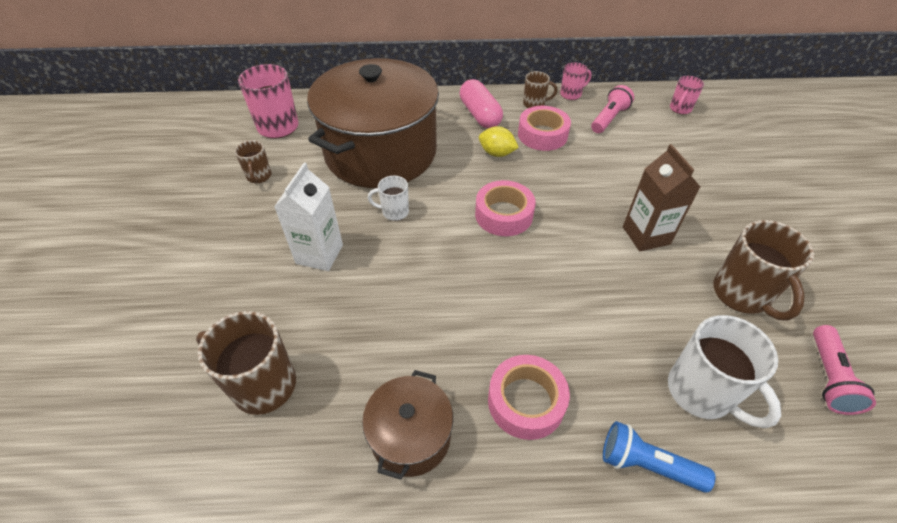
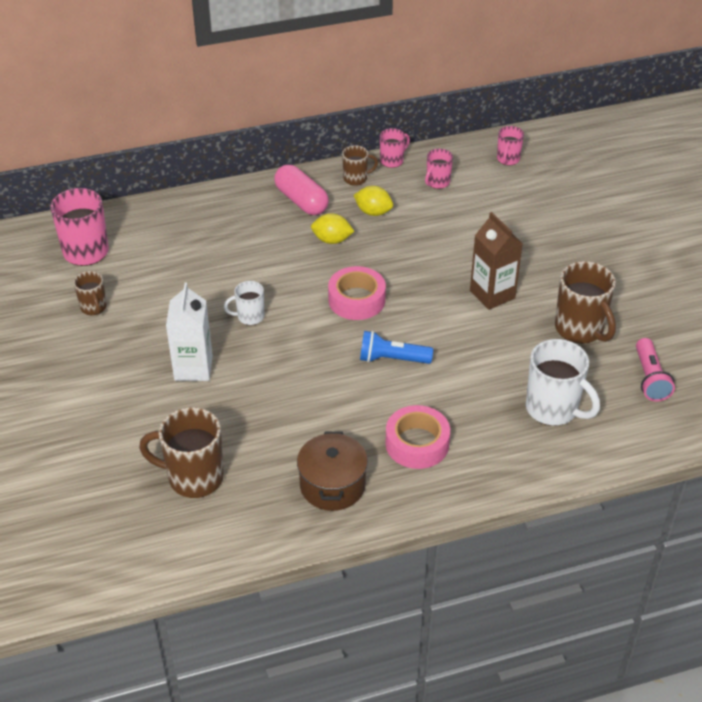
camera: 15 degrees left, 5 degrees down
brown pot [307,58,439,188] -> none
pink tape [518,106,571,151] -> yellow lemon [353,186,393,216]
pink flashlight [591,85,634,133] -> pink mug [425,149,453,189]
blue flashlight [603,421,715,493] -> blue flashlight moved to [360,331,433,364]

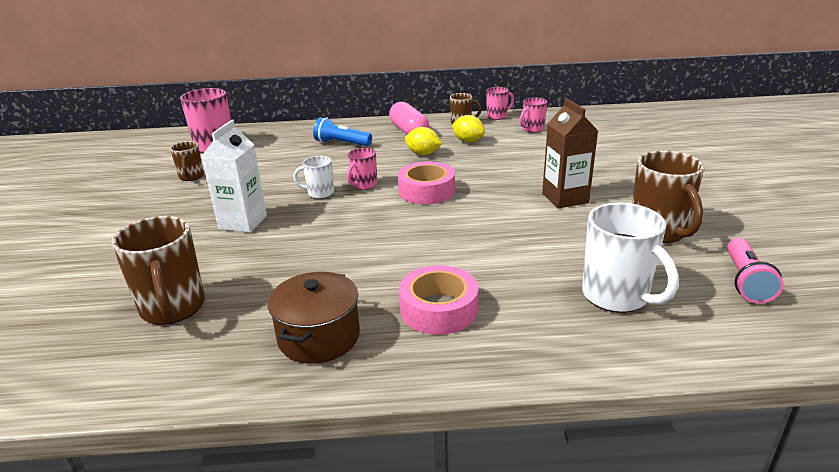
camera: 15 degrees right, 15 degrees down
brown mug [139,407,224,498] -> brown mug turned 135 degrees counterclockwise [111,216,205,325]
blue flashlight [360,331,433,364] -> blue flashlight moved to [313,117,372,146]
pink mug [497,126,524,165] -> pink mug moved to [347,148,377,190]

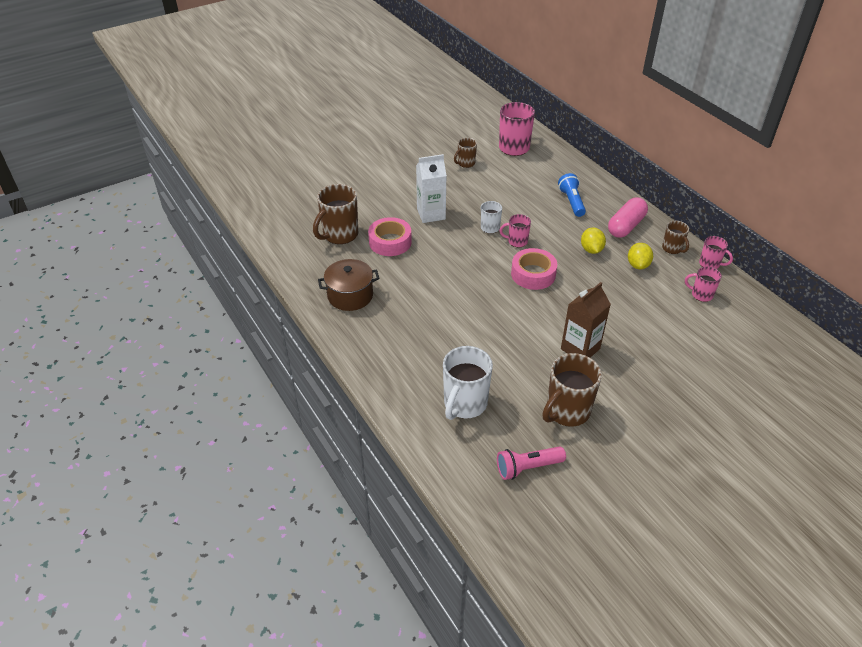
camera: 60 degrees right, 15 degrees up
pink tape [399,265,478,335] -> pink tape moved to [368,217,412,256]

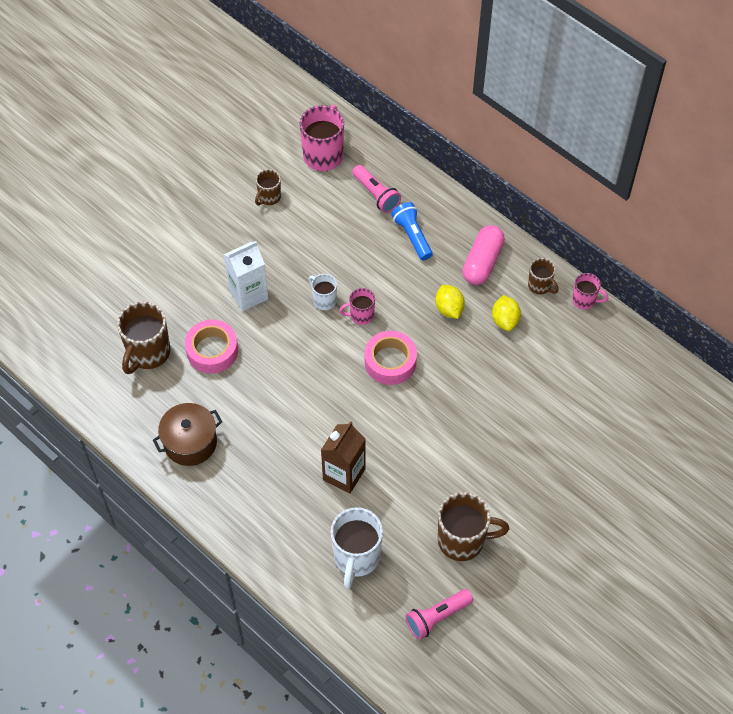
camera: 15 degrees left, 15 degrees up
brown mug [542,353,602,427] -> brown mug turned 120 degrees counterclockwise [438,492,509,561]
brown carton [561,282,611,358] -> brown carton moved to [321,421,366,494]
pink mug [685,266,722,302] -> none
none -> pink flashlight [352,165,401,213]

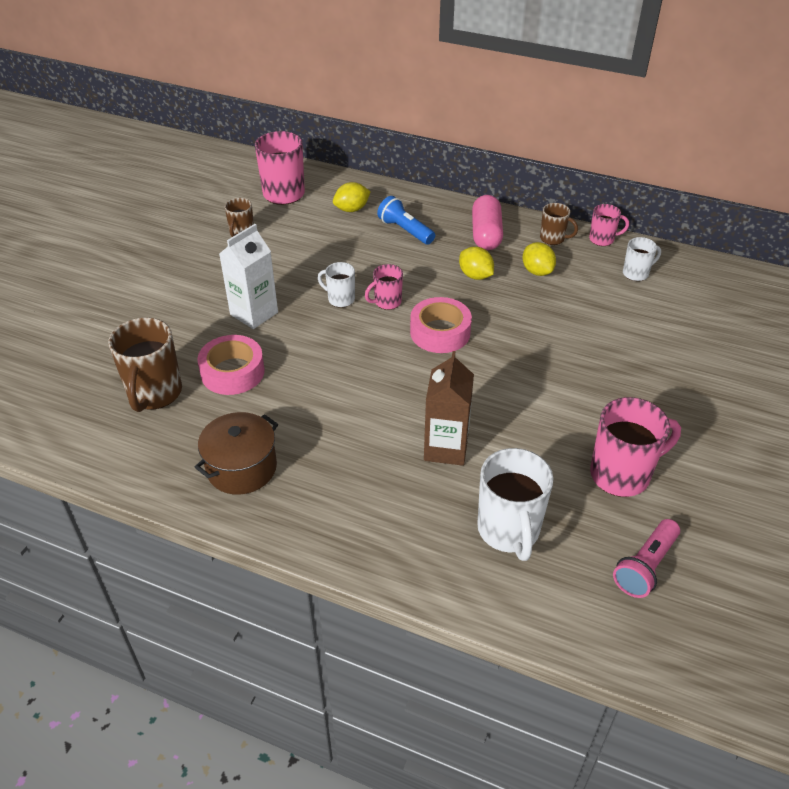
camera: 20 degrees left, 15 degrees down
pink flashlight [352,165,401,213] -> yellow lemon [333,182,371,212]
brown mug [438,492,509,561] -> pink mug [590,397,681,497]
none -> white mug [623,237,661,281]

